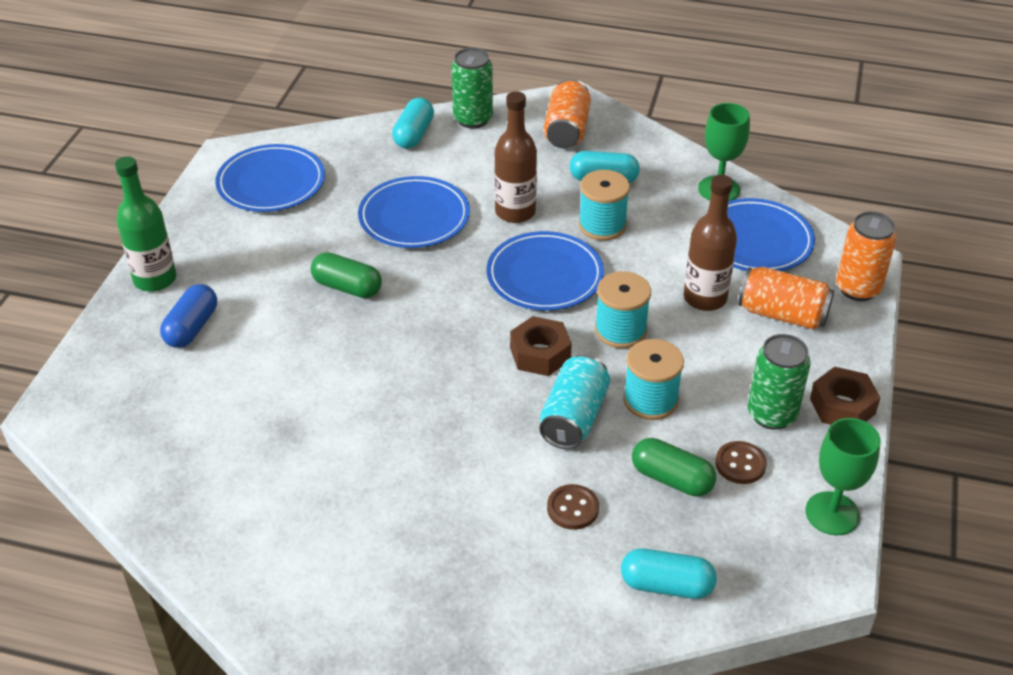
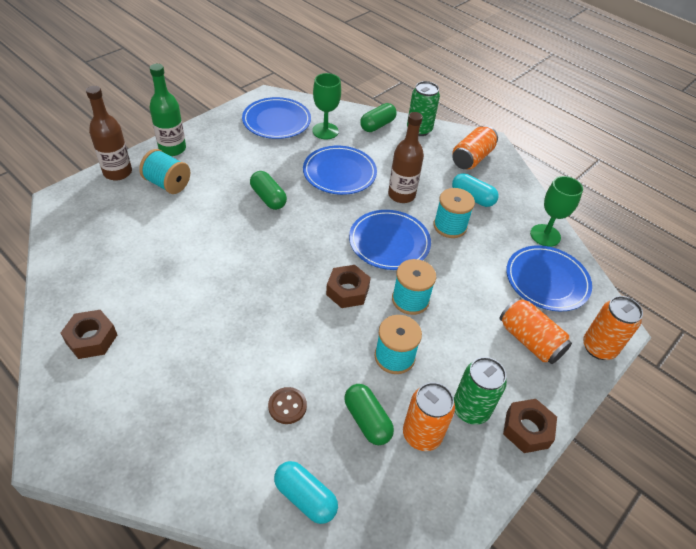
camera: 25 degrees right, 5 degrees up
blue capsule [160,284,217,348] -> turquoise spool [139,149,190,194]
turquoise capsule [392,98,434,149] -> green capsule [360,103,397,132]
turquoise can [539,354,610,449] -> none
brown bottle [684,175,737,311] -> brown bottle moved to [86,86,132,180]
brown button [715,441,767,484] -> orange can [403,382,455,451]
green goblet [805,418,881,535] -> green goblet moved to [312,73,341,139]
none -> brown nut [61,310,117,359]

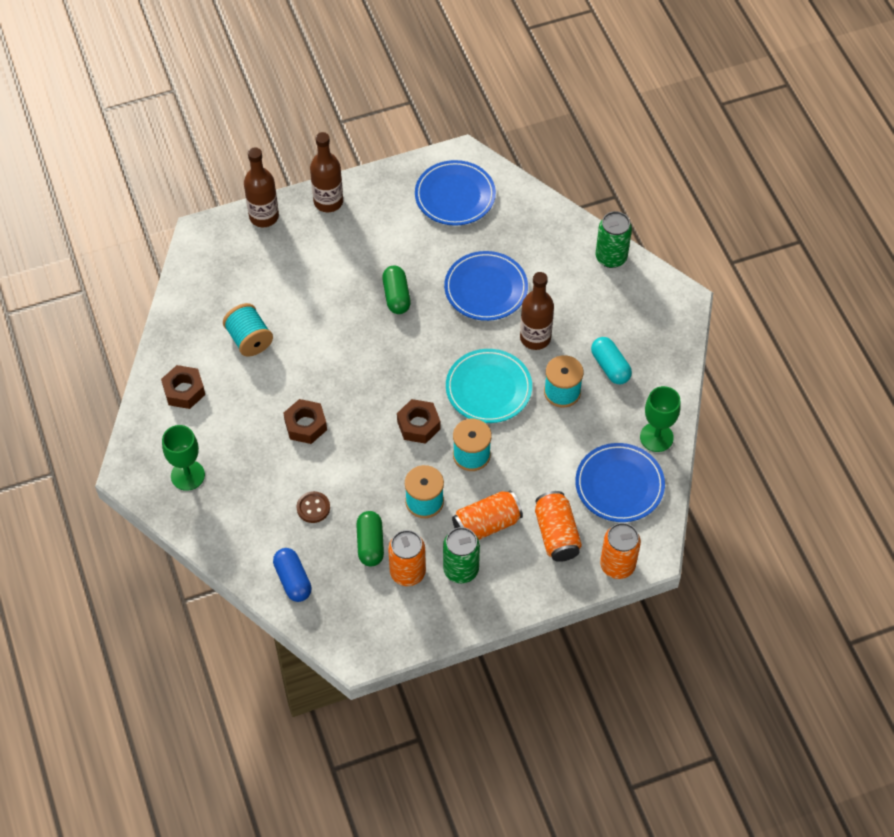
camera: 30 degrees right, 10 degrees up
turquoise spool [139,149,190,194] -> turquoise spool moved to [223,303,273,357]
green bottle [150,64,186,156] -> brown bottle [310,132,343,212]
turquoise capsule [274,461,338,524] -> blue capsule [273,548,312,602]
green goblet [312,73,341,139] -> green goblet moved to [162,425,205,491]
blue plate [349,210,431,270] -> turquoise plate [446,349,532,423]
green capsule [360,103,397,132] -> none
orange can [452,125,498,170] -> orange can moved to [452,490,523,540]
brown nut [503,399,557,453] -> brown nut moved to [283,399,327,444]

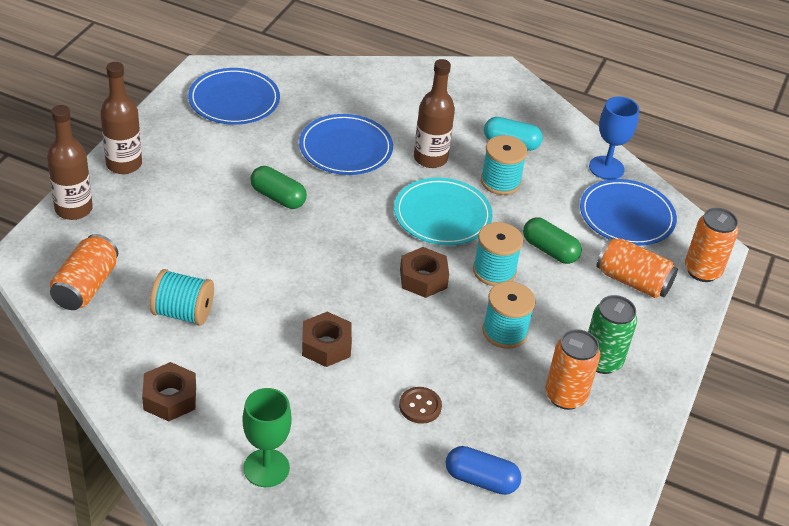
camera: 50 degrees left, 15 degrees down
green capsule [356,511,384,567] -> green capsule moved to [523,217,582,264]
orange can [452,490,523,540] -> orange can moved to [50,234,118,310]
green can [596,211,632,268] -> none
green goblet [640,386,681,452] -> blue goblet [589,96,639,180]

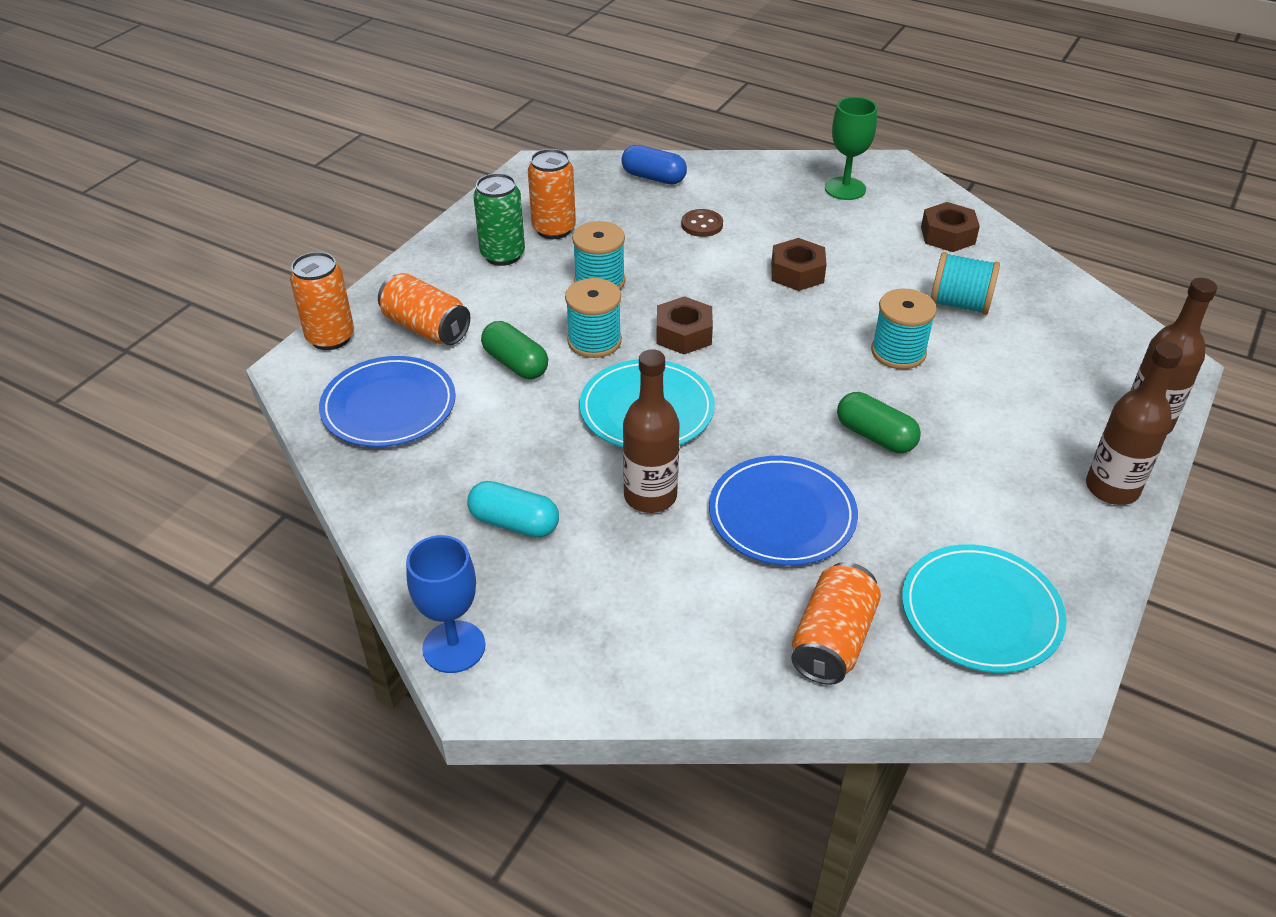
camera: 170 degrees left, 0 degrees up
orange can [50,234,118,310] -> orange can moved to [791,562,881,685]
blue plate [188,68,280,125] -> turquoise plate [902,545,1066,673]
turquoise spool [481,135,527,195] -> turquoise spool moved to [871,289,937,369]
blue goblet [589,96,639,180] -> blue goblet moved to [406,535,485,673]

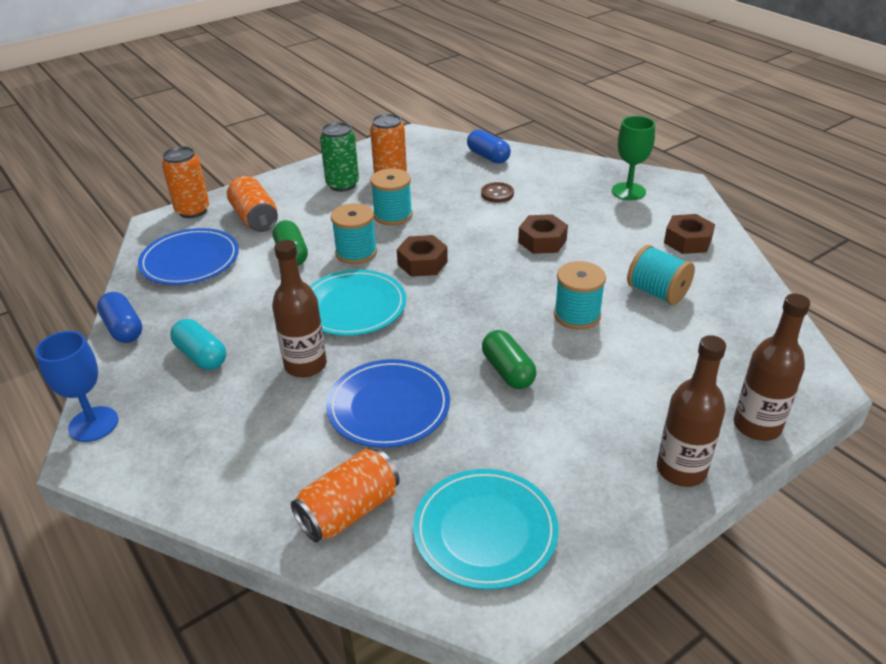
camera: 25 degrees right, 5 degrees down
none -> blue capsule [97,292,142,343]

